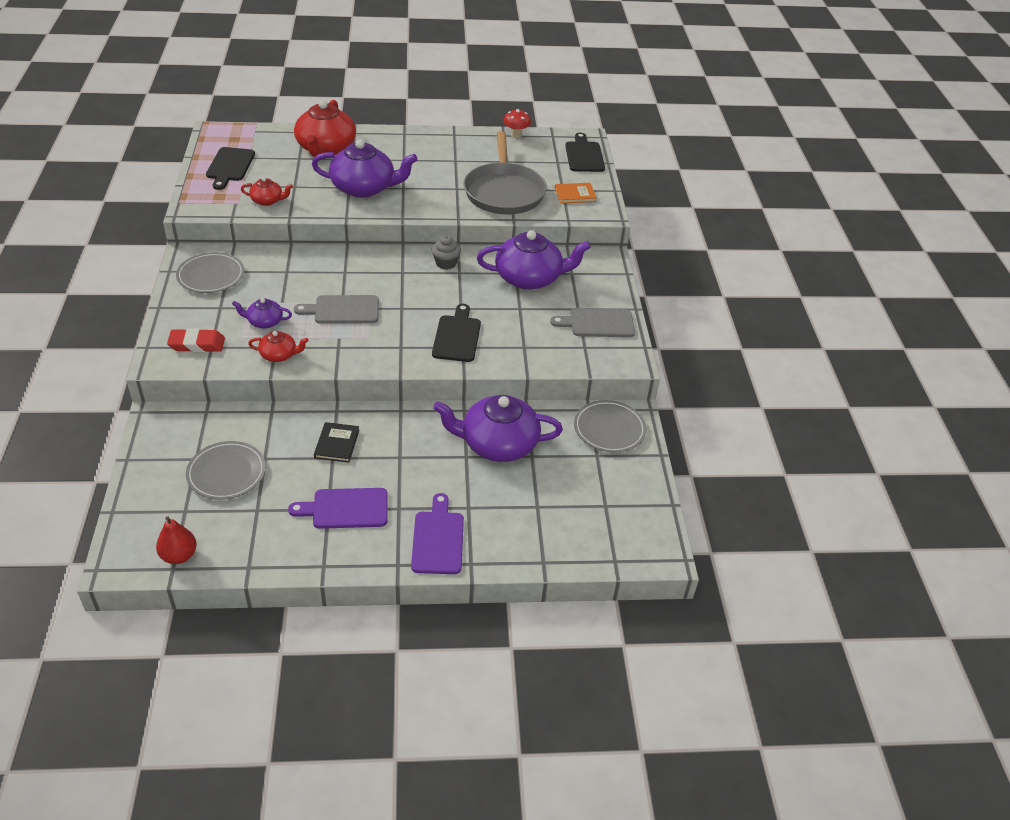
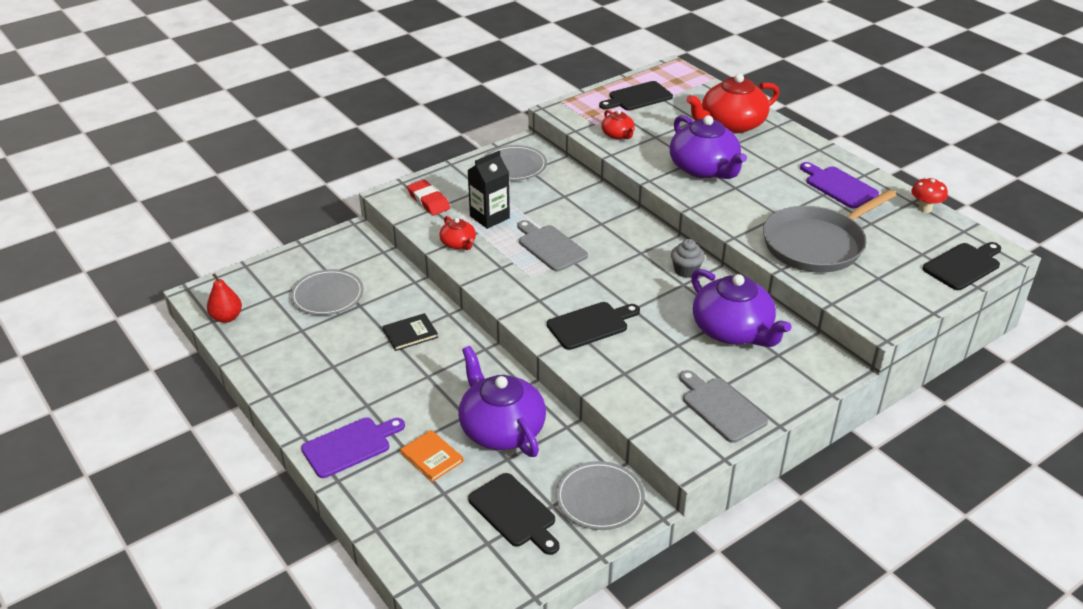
camera: 60 degrees right, 5 degrees down
purple teapot [232,298,292,328] -> black carton [467,151,510,229]
purple cutting board [288,488,388,529] -> purple cutting board moved to [800,162,879,208]
orange book [555,183,597,204] -> orange book moved to [400,430,464,482]
none -> black cutting board [468,473,559,555]

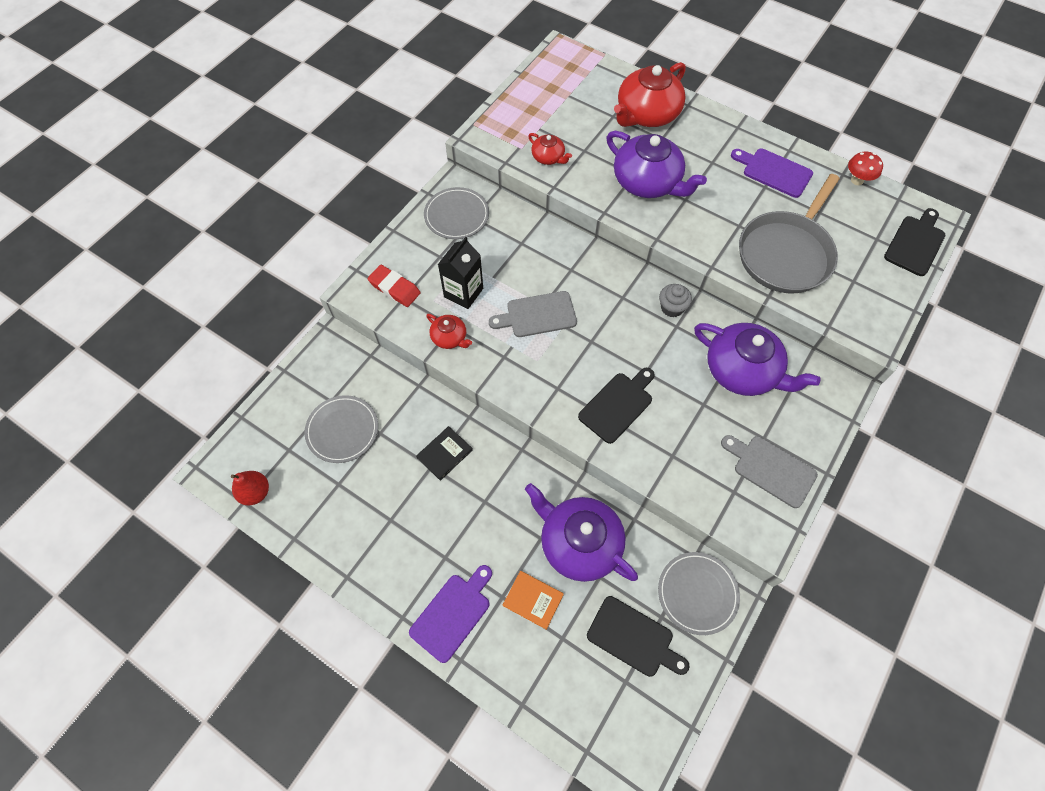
camera: 20 degrees left, 25 degrees up
grey cutting board [518,220,588,272] -> grey cutting board turned 45 degrees counterclockwise [489,291,577,337]
black cutting board [599,81,673,111] -> none

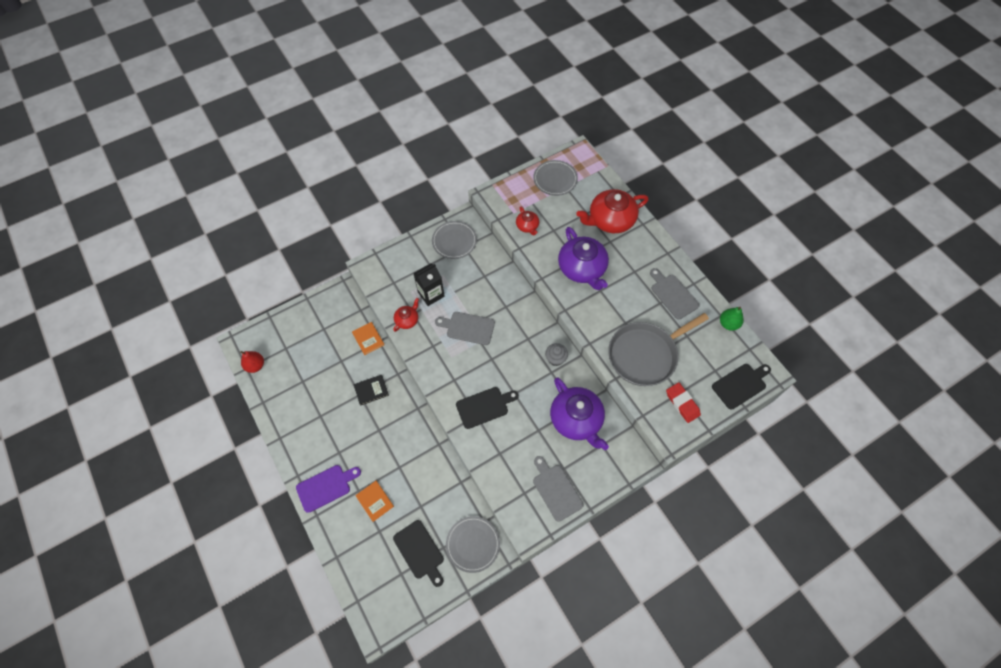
camera: 25 degrees right, 0 degrees up
grey plate [305,395,378,463] -> grey plate moved to [533,160,578,196]
red eraser [368,265,421,307] -> red eraser moved to [666,382,701,423]
red teapot [426,314,472,349] -> red teapot turned 120 degrees counterclockwise [394,298,419,332]
purple teapot [525,483,638,582] -> none
purple cutting board [731,149,813,198] -> grey cutting board [650,268,700,319]
red mushroom [848,152,883,185] -> green pear [720,307,744,331]
none -> orange book [352,322,384,355]

